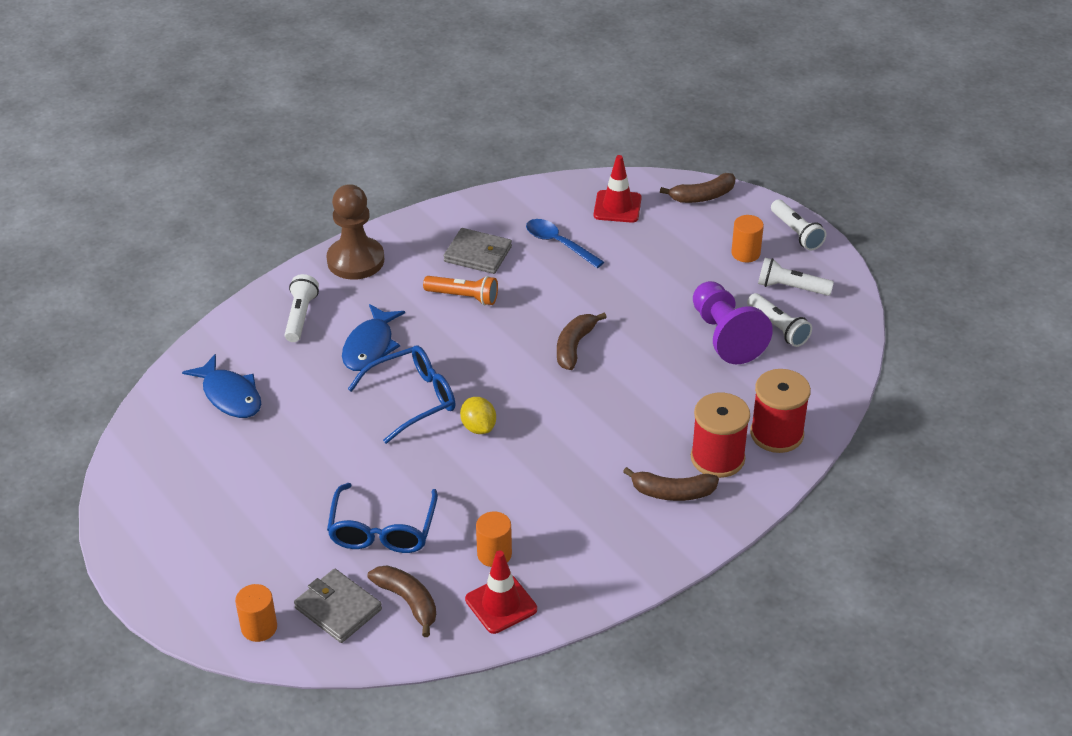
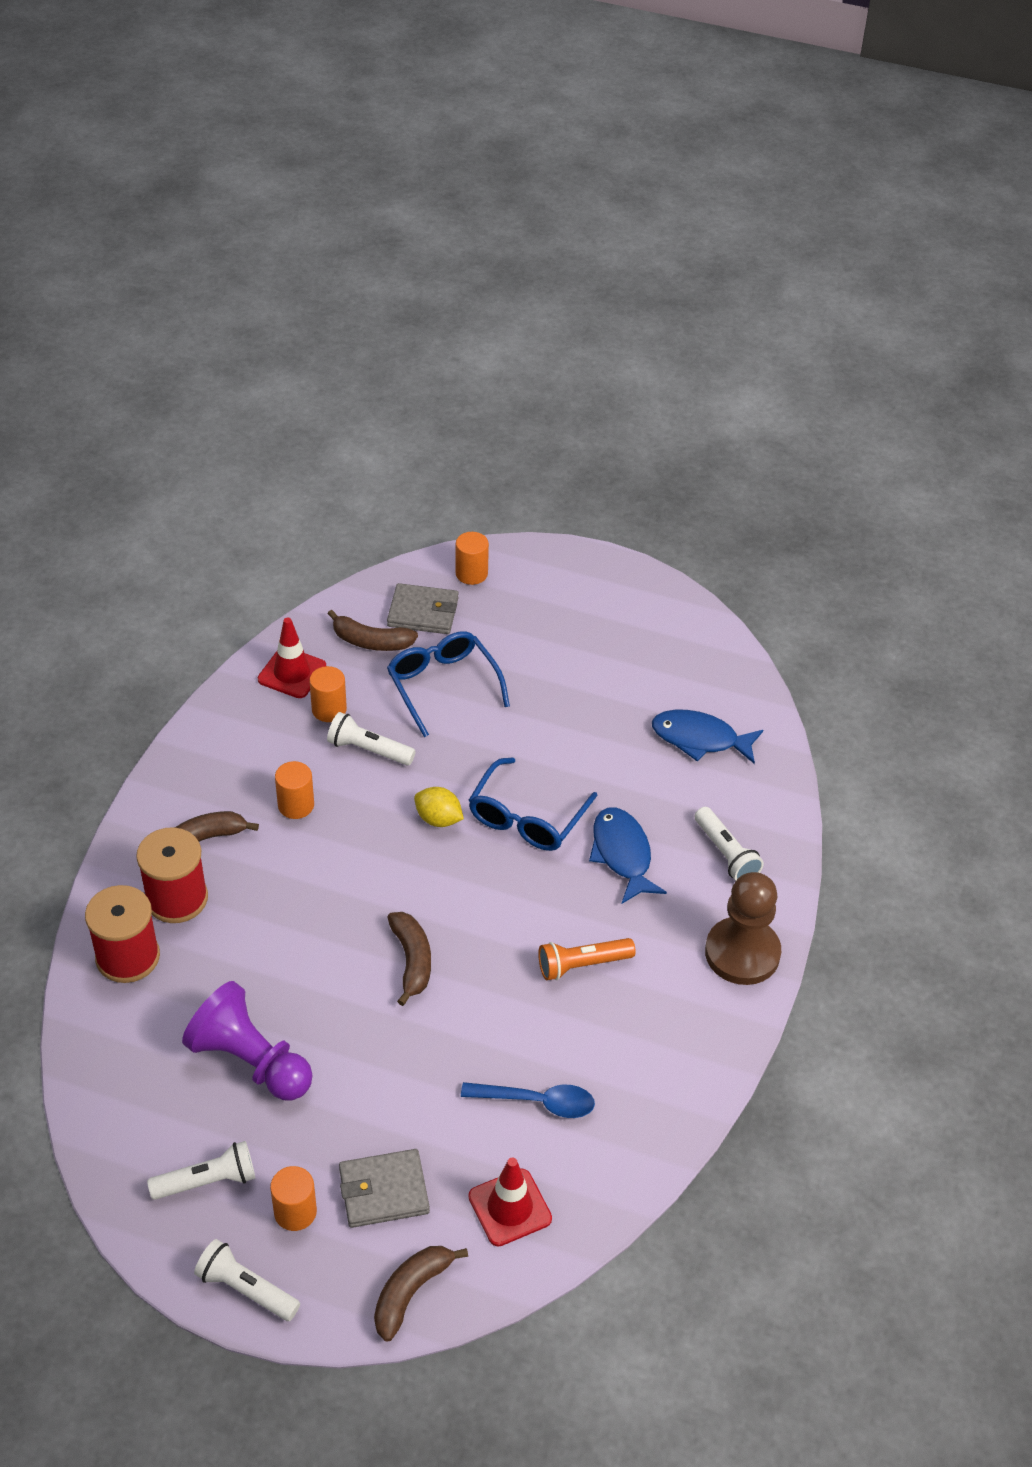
camera: 145 degrees right, 5 degrees up
grey wallet [444,228,512,274] -> grey wallet moved to [339,1149,430,1228]
white flashlight [747,293,812,347] -> white flashlight moved to [327,712,416,765]
none -> orange cylinder [275,761,314,819]

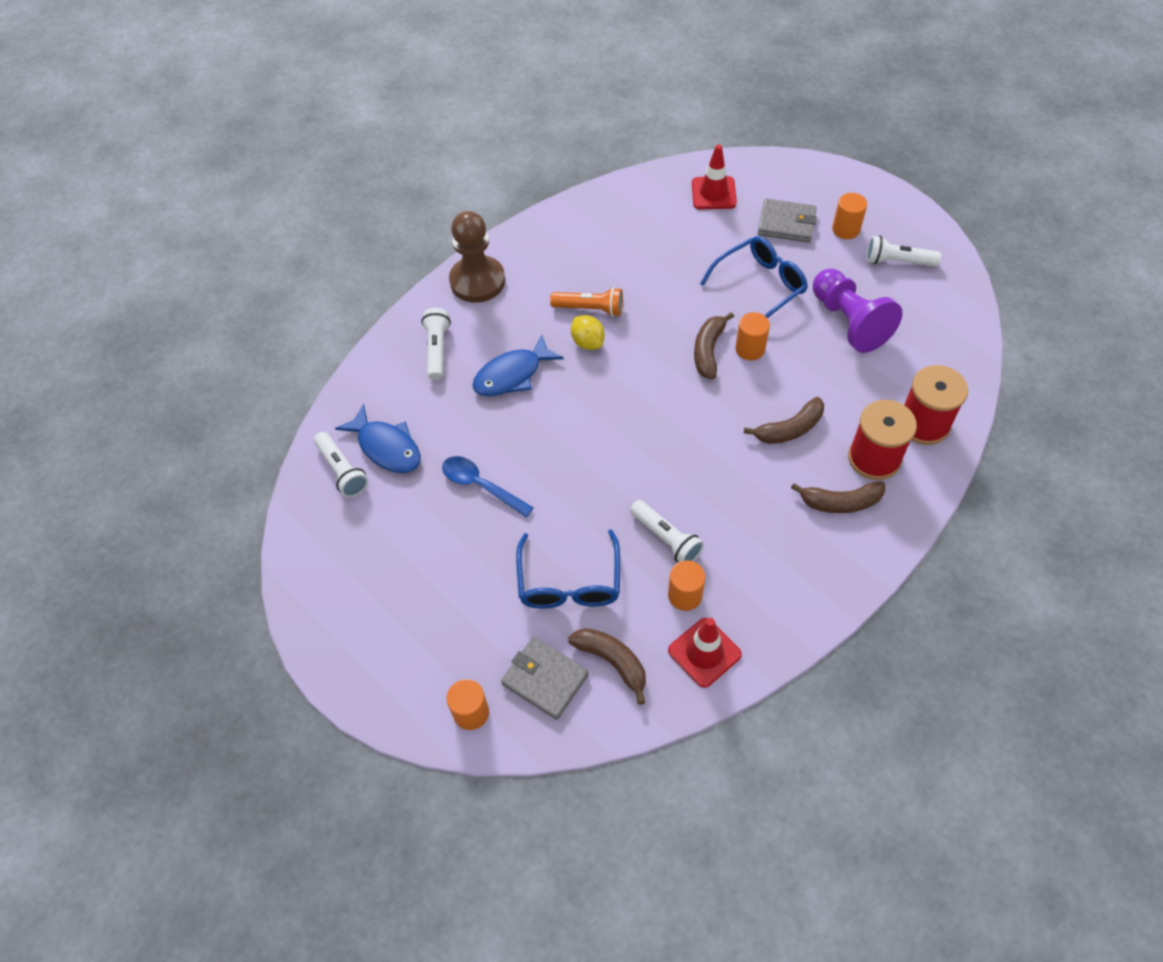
camera: 150 degrees left, 10 degrees up
white flashlight [194,1239,300,1321] -> white flashlight moved to [314,432,368,497]
orange cylinder [275,761,314,819] -> orange cylinder moved to [735,312,770,360]
brown banana [374,1246,468,1342] -> brown banana moved to [744,397,824,444]
yellow lemon [414,787,464,827] -> yellow lemon moved to [571,315,605,350]
blue spoon [461,1082,595,1118] -> blue spoon moved to [442,456,534,517]
blue glasses [469,757,597,851] -> blue glasses moved to [700,236,808,319]
blue fish [589,808,667,904] -> blue fish turned 45 degrees clockwise [472,335,564,396]

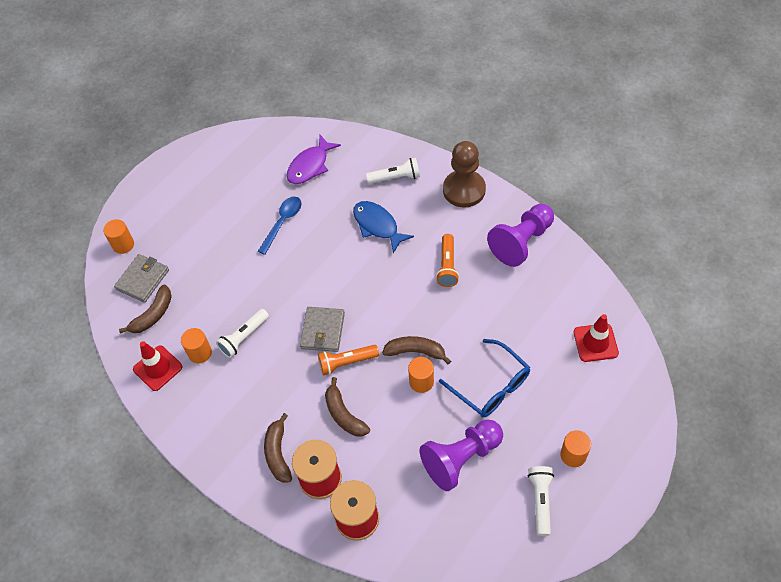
camera: 85 degrees right, 0 degrees up
white flashlight [314,432,368,497] -> none
blue fish [335,404,421,473] -> purple fish [287,135,341,184]
blue glasses [516,529,620,609] -> none
yellow lemon [571,315,605,350] -> none
grey wallet [758,199,817,243] -> grey wallet moved to [300,307,345,352]
none -> orange flashlight [318,345,379,376]
none -> purple pawn [487,204,554,267]

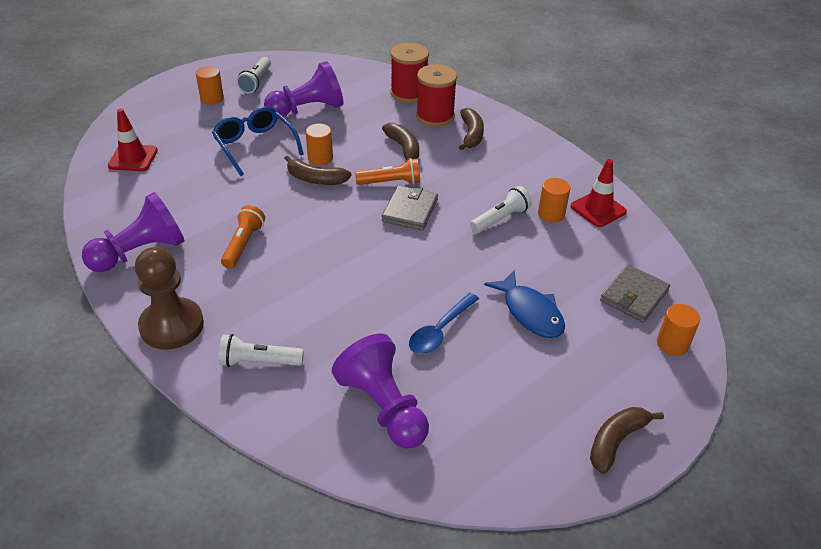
camera: 175 degrees left, 15 degrees down
brown banana [119,285,172,333] -> brown banana moved to [590,407,664,474]
purple fish [287,135,341,184] -> purple pawn [332,333,429,449]
blue fish [353,201,414,254] -> blue fish moved to [484,270,565,338]

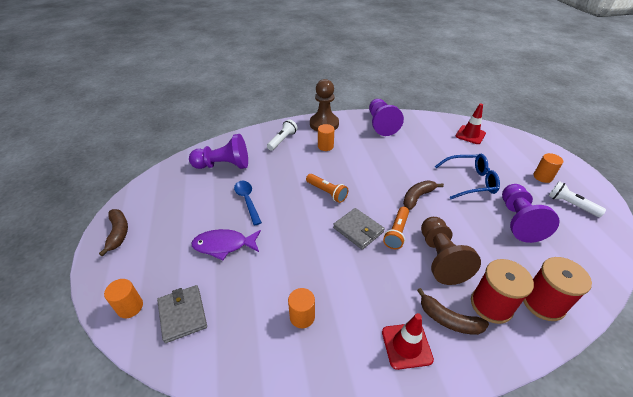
camera: 120 degrees right, 0 degrees up
orange flashlight [221,205,265,269] -> orange flashlight moved to [306,174,348,203]
orange cylinder [306,123,333,165] -> orange cylinder moved to [318,124,334,151]
brown banana [382,123,419,161] -> brown pawn [421,217,481,285]
white flashlight [470,186,532,233] -> none
blue fish [484,270,565,338] -> purple fish [191,229,261,260]
red traffic cone [571,159,627,227] -> red traffic cone moved to [382,313,434,370]

